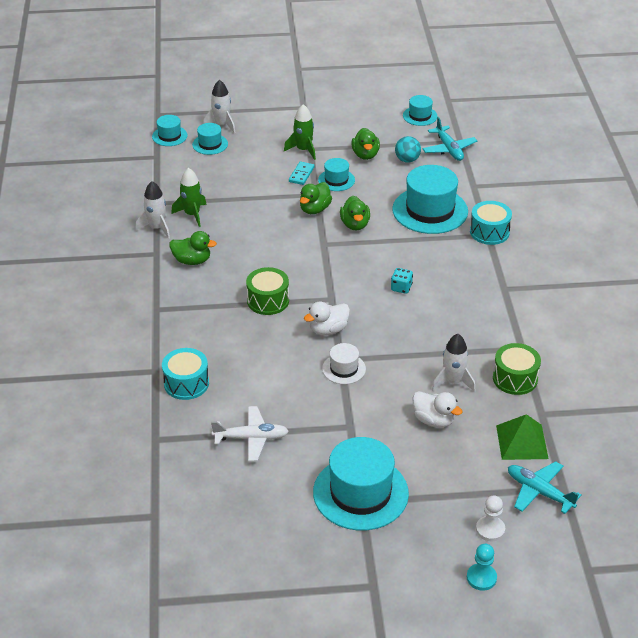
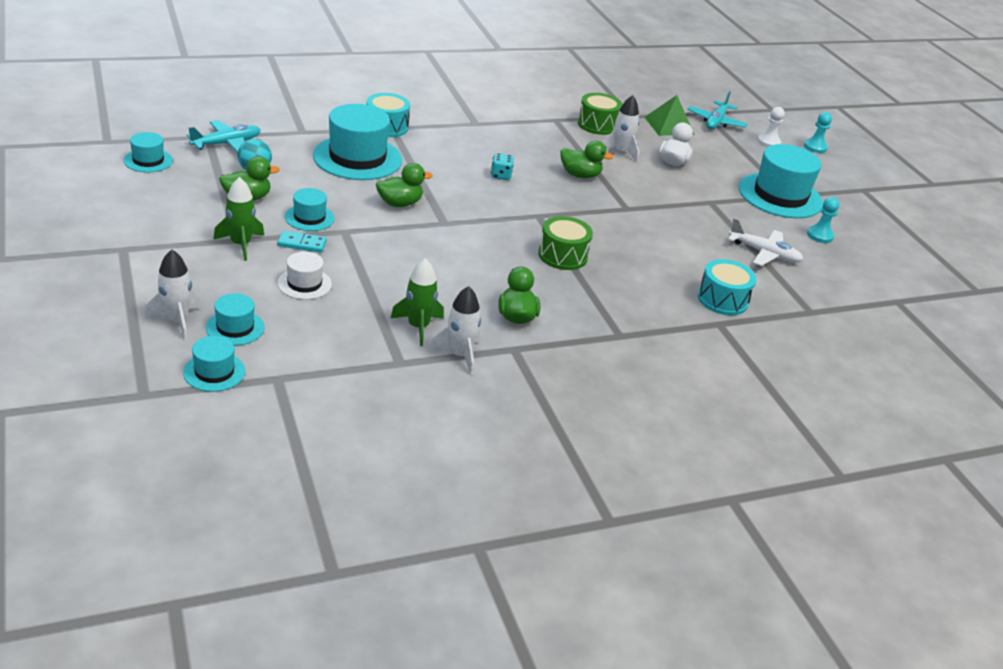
camera: 110 degrees left, 5 degrees down
white plane [211,406,289,461] -> white plane turned 135 degrees clockwise [728,218,803,266]
green duck [300,182,332,214] -> green duck moved to [560,141,614,178]
white duck [304,301,350,335] -> none
white hat [322,343,366,384] -> white hat moved to [277,252,332,300]
none -> turquoise pawn [807,197,839,243]

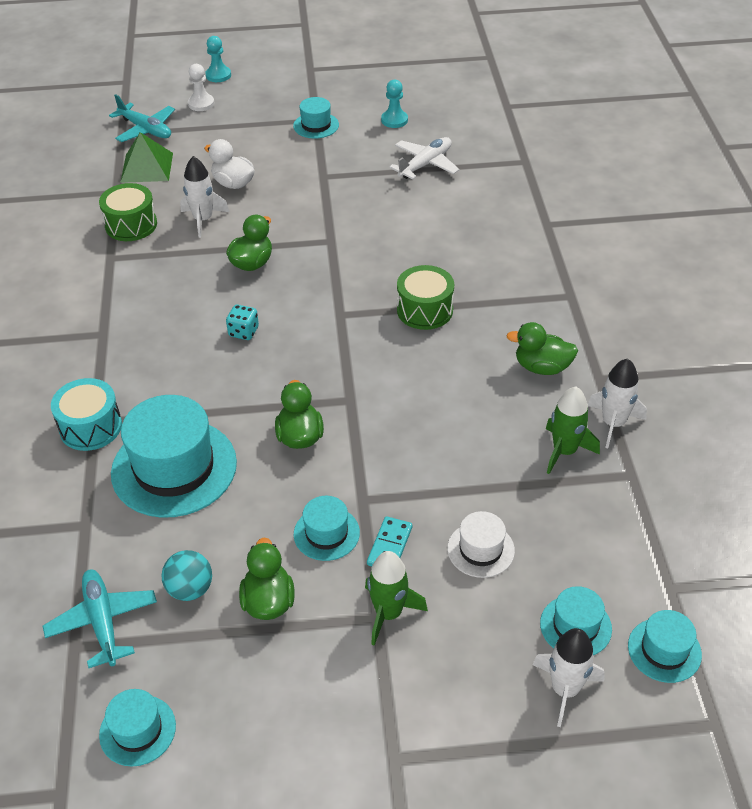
camera: 70 degrees left, 10 degrees up
turquoise drum [698,259,757,315] -> none
turquoise hat [739,144,823,218] -> turquoise hat [293,97,339,139], size x0.50

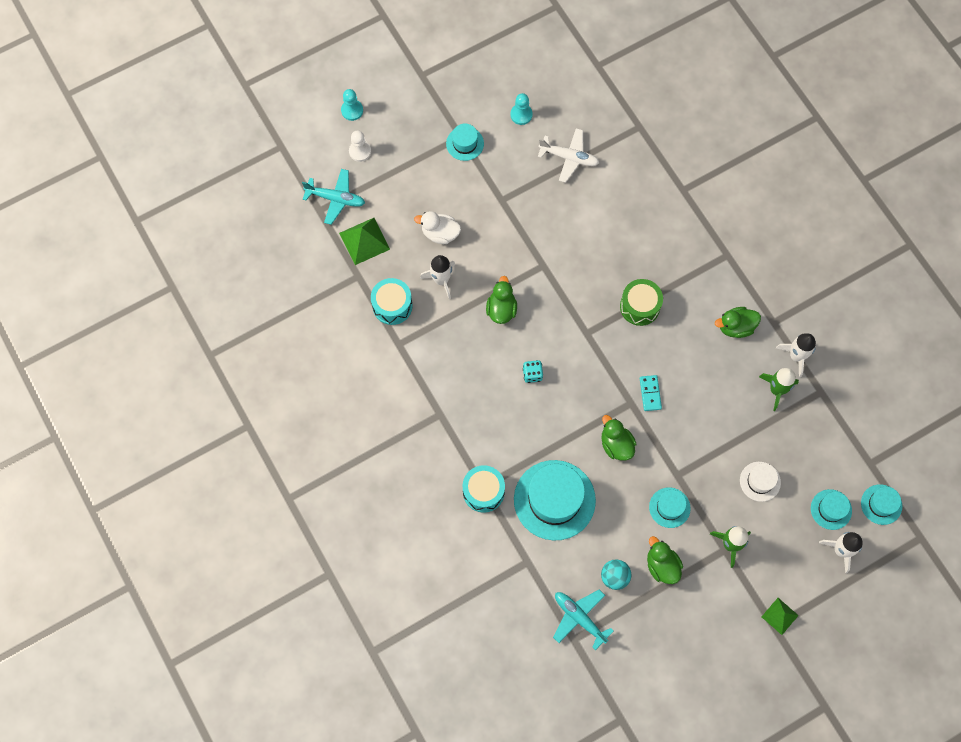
camera: 25 degrees left, 25 degrees up
green drum [99,183,157,241] -> turquoise drum [371,278,413,325]
turquoise hat [99,689,176,767] -> none
turquoise domino [367,516,412,566] -> turquoise domino moved to [640,375,662,411]
white plane [389,137,459,180] -> white plane turned 90 degrees clockwise [538,128,599,183]
none -> green pyramid [762,598,799,635]

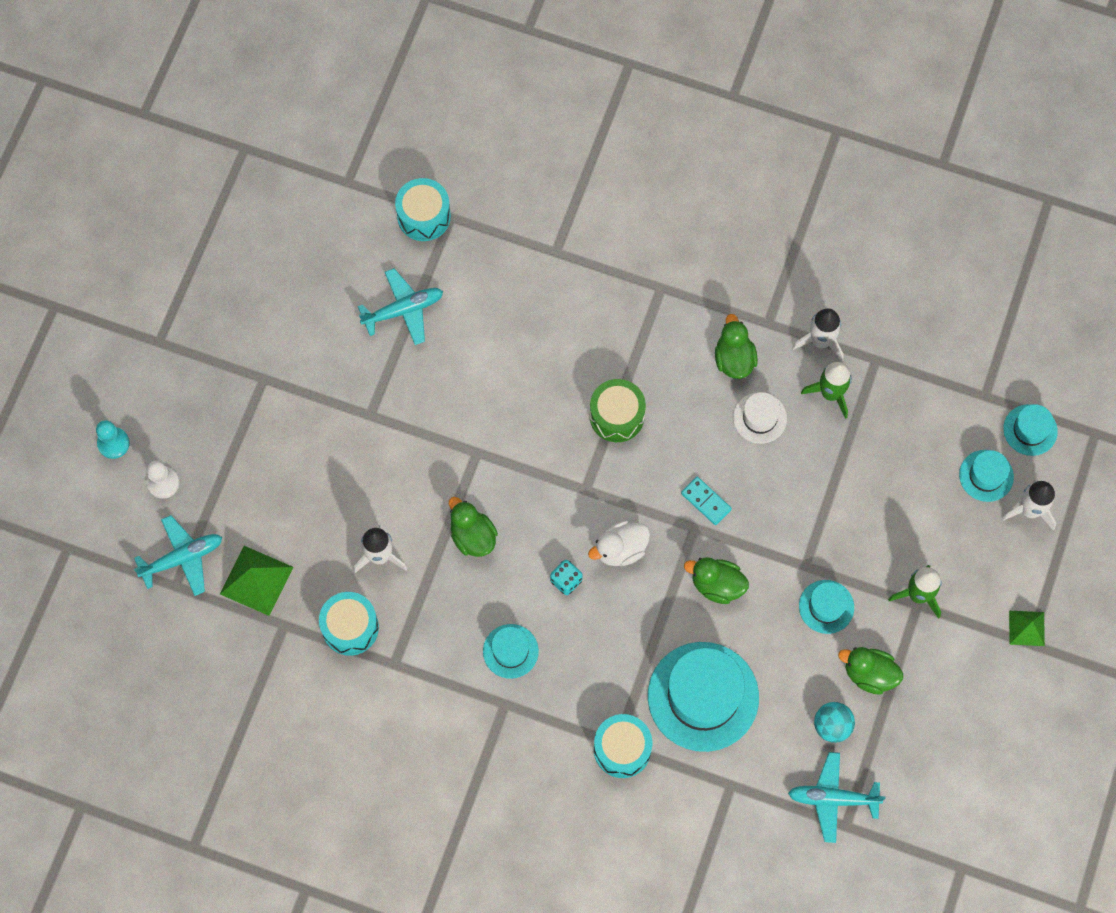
camera: 40 degrees left, 0 degrees up
white duck [414,211,461,244] -> white duck moved to [588,521,650,566]
turquoise hat [446,124,484,161] -> turquoise hat moved to [483,624,539,679]
turquoise pawn [510,93,533,125] -> none
white plane [538,128,599,183] -> turquoise plane [358,268,443,345]
green duck [715,307,761,338] -> green duck turned 135 degrees clockwise [715,314,758,379]
white hat [740,462,781,502] -> white hat moved to [733,392,787,444]
none -> turquoise drum [395,178,451,241]

